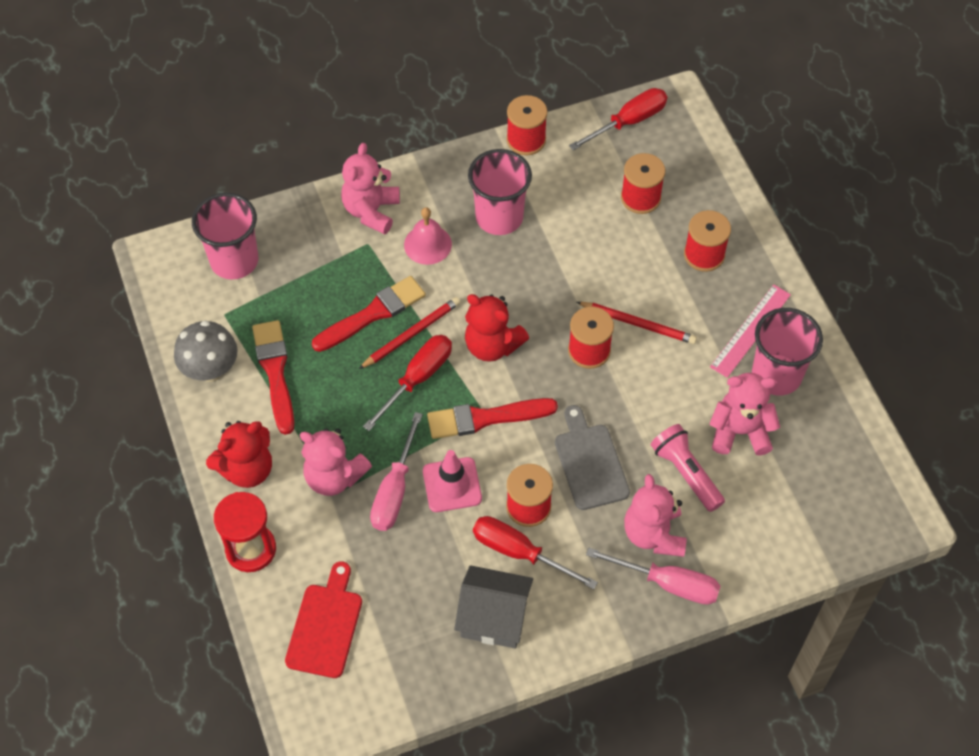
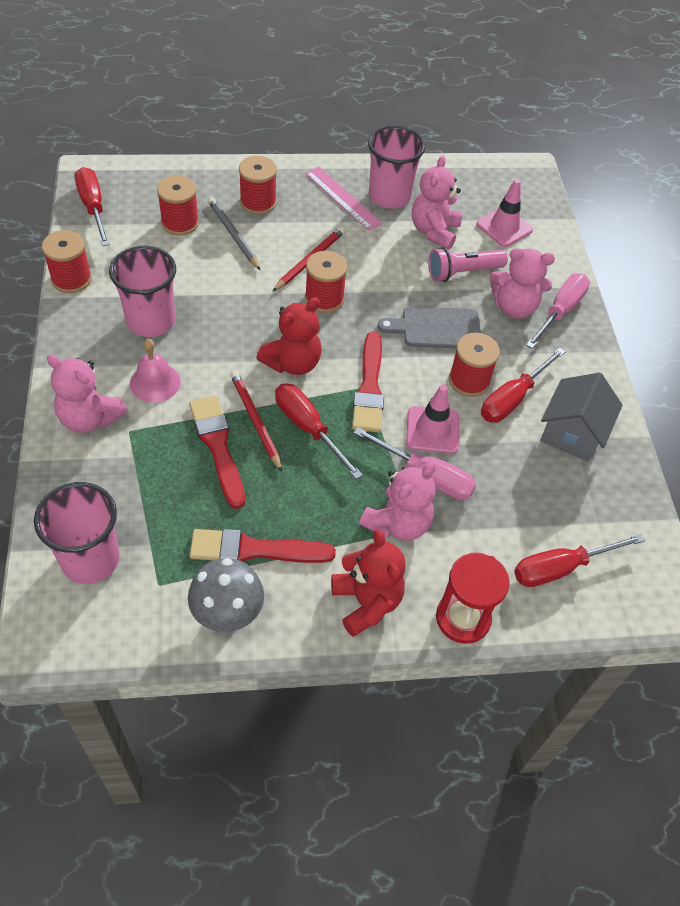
camera: 80 degrees left, 5 degrees down
red cutting board [285,561,362,678] -> red screwdriver [514,534,645,587]
none -> grey pencil [208,197,260,270]
none -> pink traffic cone [477,179,533,247]

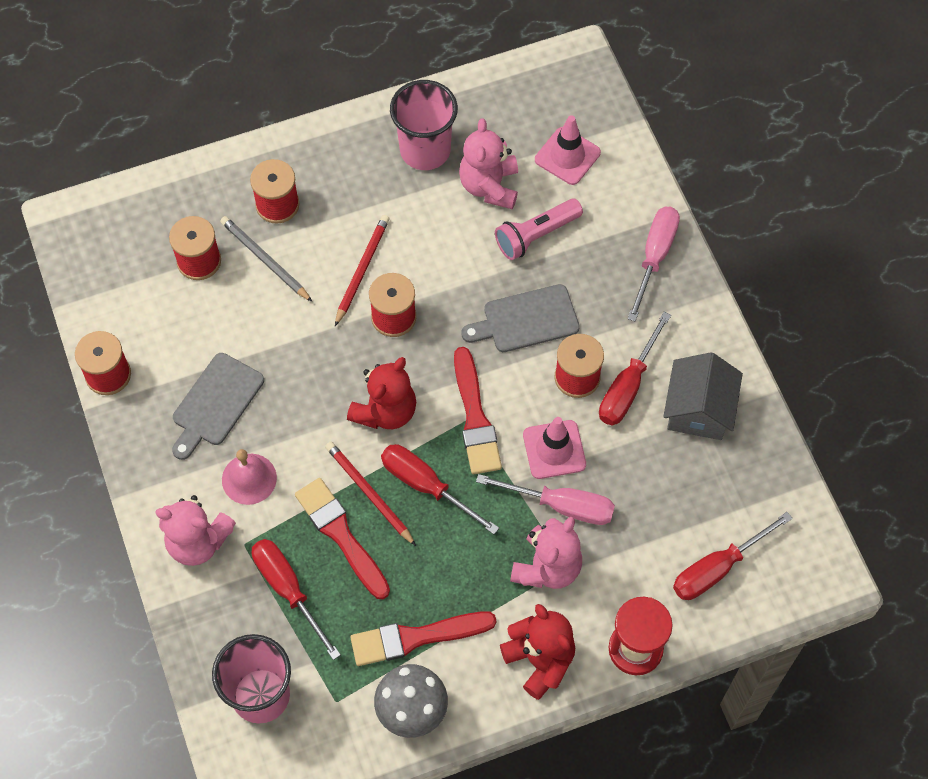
camera: 10 degrees left, 10 degrees up
red screwdriver [75,167,110,246] -> red screwdriver moved to [252,539,341,660]
pink cup [109,246,176,337] -> grey cutting board [172,353,264,460]
pink ruler [305,167,382,231] -> none
pink teddy bear [489,248,555,319] -> none

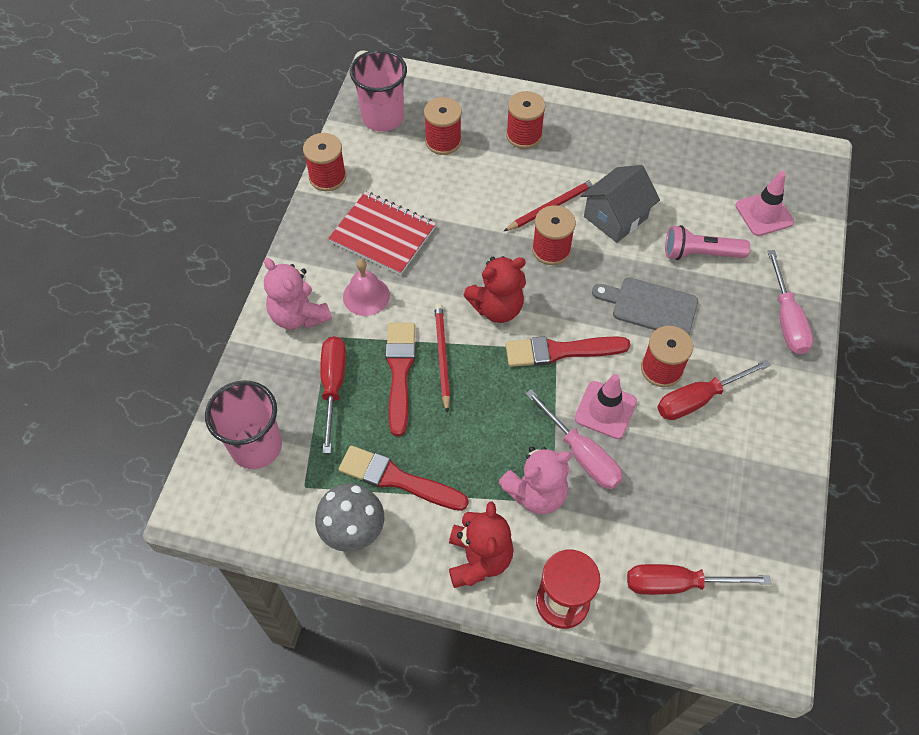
camera: 35 degrees right, 5 degrees down
grey cutting board [172,353,264,460] -> red notebook [328,191,436,275]
grey pencil [220,216,313,302] -> none
red screwdriver [381,444,499,534] -> none
pink cup [390,80,458,170] -> pink cup moved to [350,50,407,132]
red brush [454,347,502,474] -> red brush turned 60 degrees clockwise [505,336,630,367]
pink teddy bear [459,118,518,209] -> none
pink screwdriver [627,207,680,321] -> pink screwdriver turned 120 degrees clockwise [768,250,813,354]
grey house [663,352,743,440] -> grey house moved to [581,165,660,243]

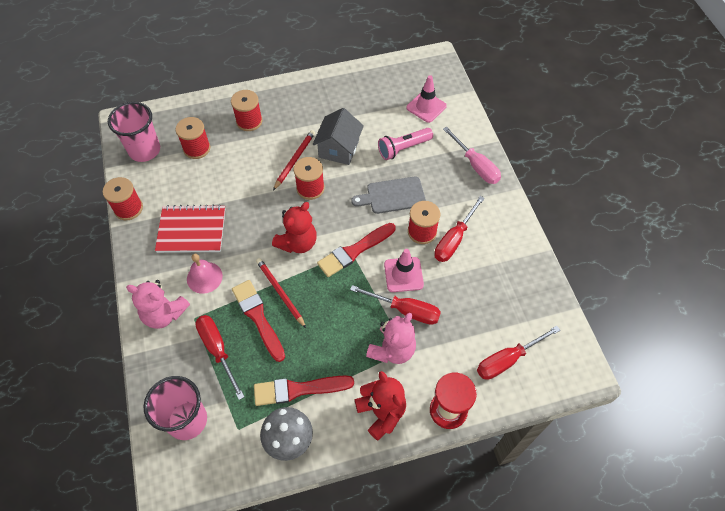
camera: 30 degrees left, 0 degrees up
pink screwdriver [526,389,623,489] -> red screwdriver [350,285,441,325]

